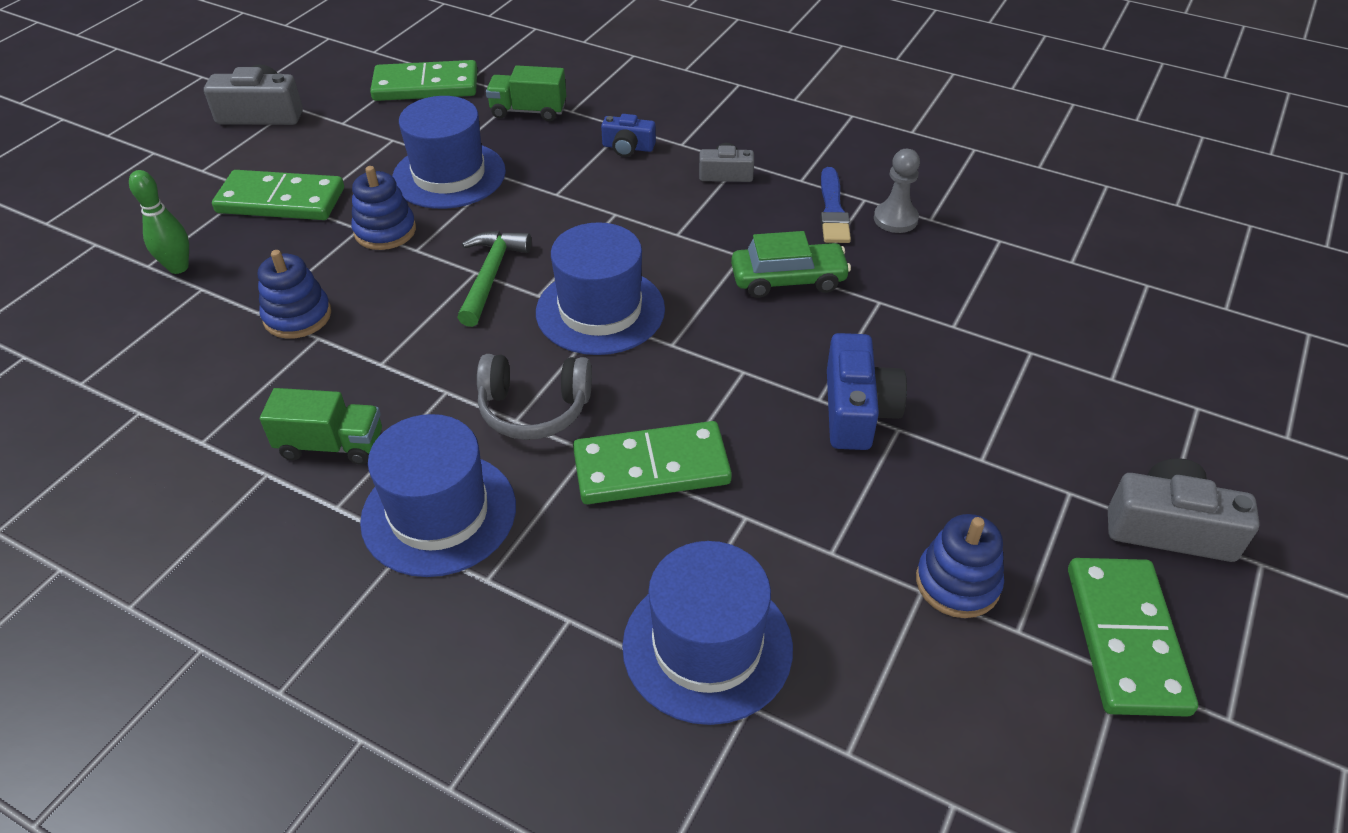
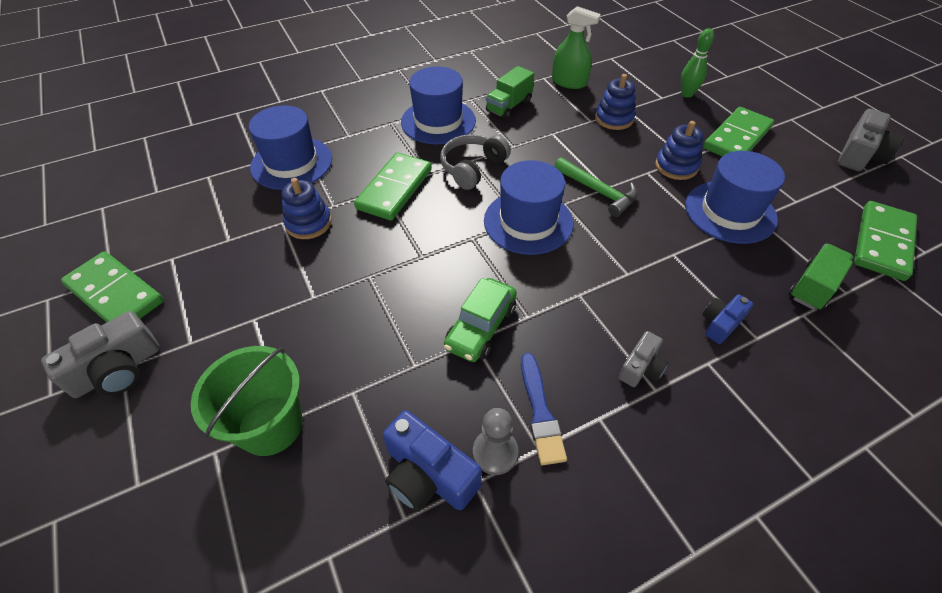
camera: 125 degrees right, 5 degrees up
blue brush [820,167,851,243] -> blue brush turned 135 degrees counterclockwise [521,353,567,465]
blue camera [827,333,907,450] -> blue camera moved to [383,410,482,512]
blue stacking toy [916,514,1004,618] -> blue stacking toy moved to [282,178,332,239]
none -> green bucket [191,346,303,456]
none -> green spray bottle [552,6,601,89]

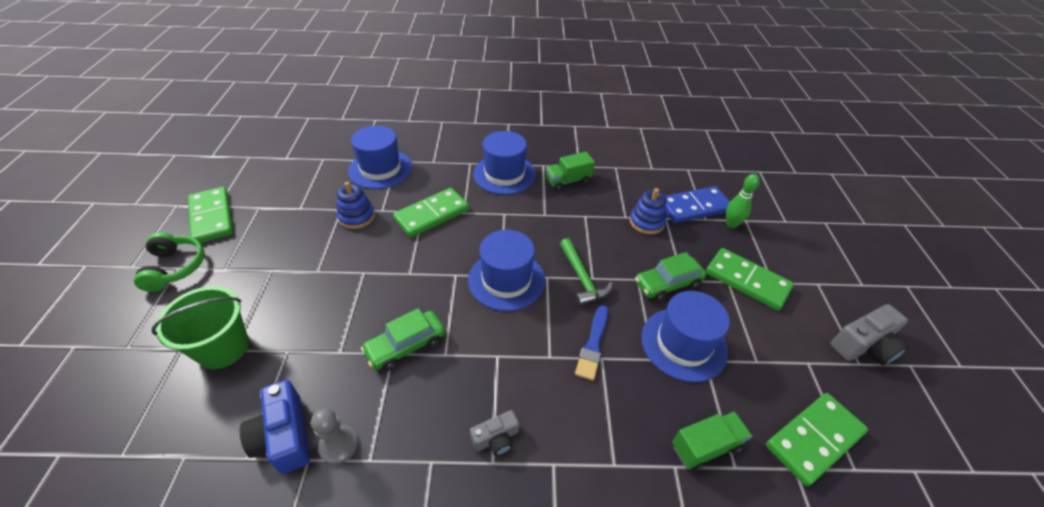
camera: 25 degrees right, 5 degrees down
grey camera [41,311,160,398] -> green headphones [134,232,205,292]
grey headphones [440,135,511,190] -> none
blue brush [521,353,567,465] -> blue brush moved to [575,305,608,381]
green spray bottle [552,6,601,89] -> none
blue stacking toy [655,121,704,180] -> green car [635,252,706,301]
blue camera [702,294,753,344] -> none
green domino [703,107,774,157] -> green domino turned 60 degrees clockwise [706,248,794,311]
none -> blue domino [666,186,730,223]

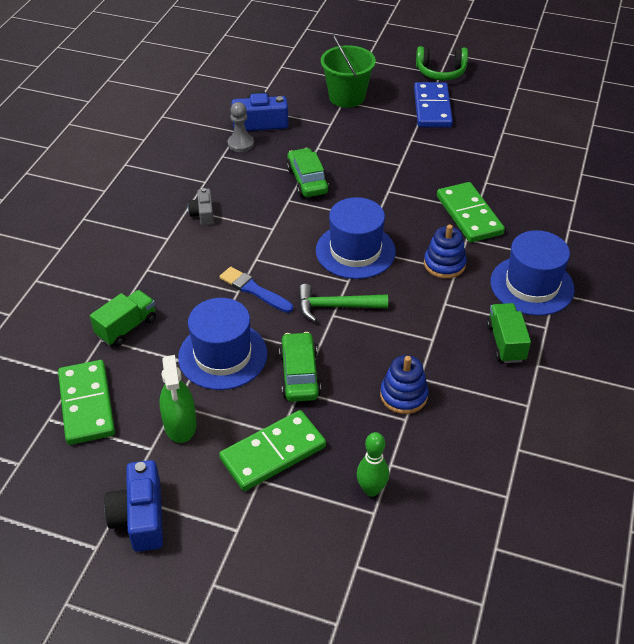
camera: 110 degrees right, 0 degrees up
green domino [188,187,233,243] -> none
blue stacking toy [337,182,375,229] -> blue stacking toy moved to [424,224,467,279]
blue hat [348,125,412,189] -> none
blue domino [666,186,730,223] -> blue domino moved to [414,82,453,128]
green truck [672,412,752,471] -> green truck turned 135 degrees counterclockwise [90,290,156,347]
grey camera [830,304,908,366] -> blue camera [104,460,163,552]
none -> green spray bottle [159,355,197,443]

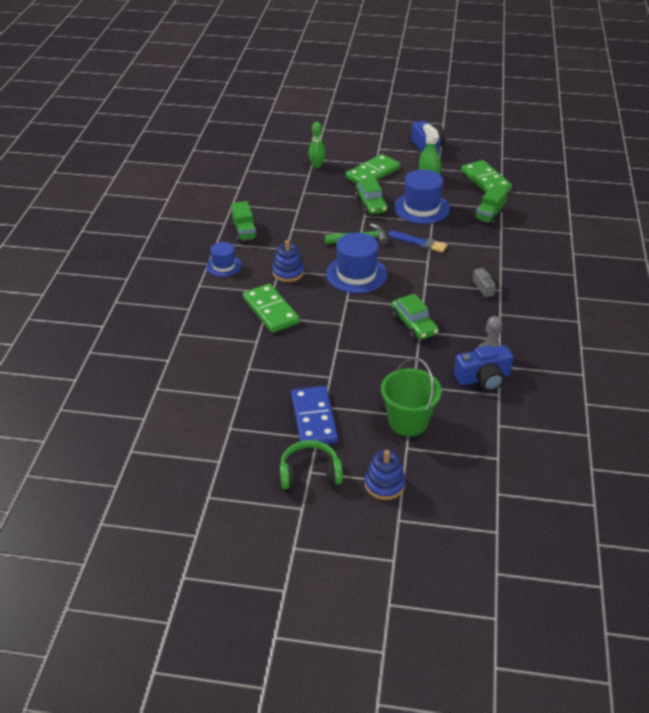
camera: 170 degrees right, 5 degrees down
blue stacking toy [380,355,429,414] -> blue stacking toy moved to [365,450,405,500]
blue hat [491,230,575,316] -> blue hat [206,242,242,277], size x0.58

